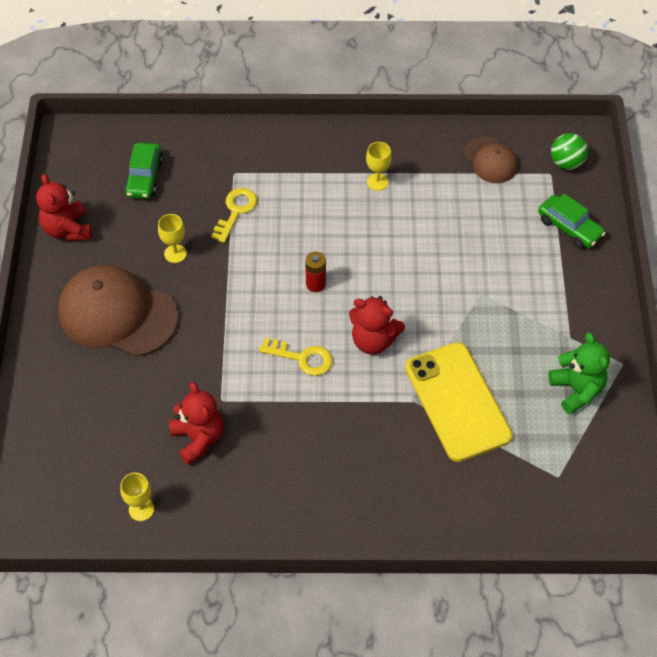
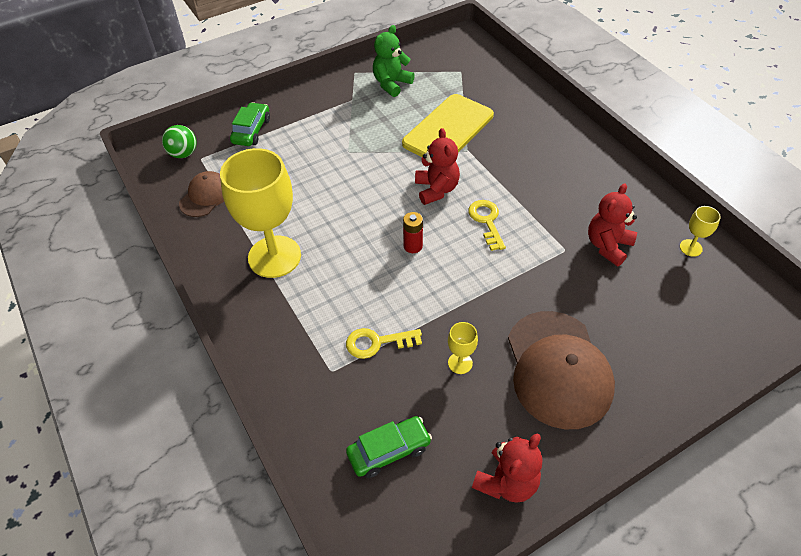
camera: 120 degrees left, 5 degrees down
yellow goblet [366,142,392,191] -> yellow goblet [220,148,301,278], size x2.42

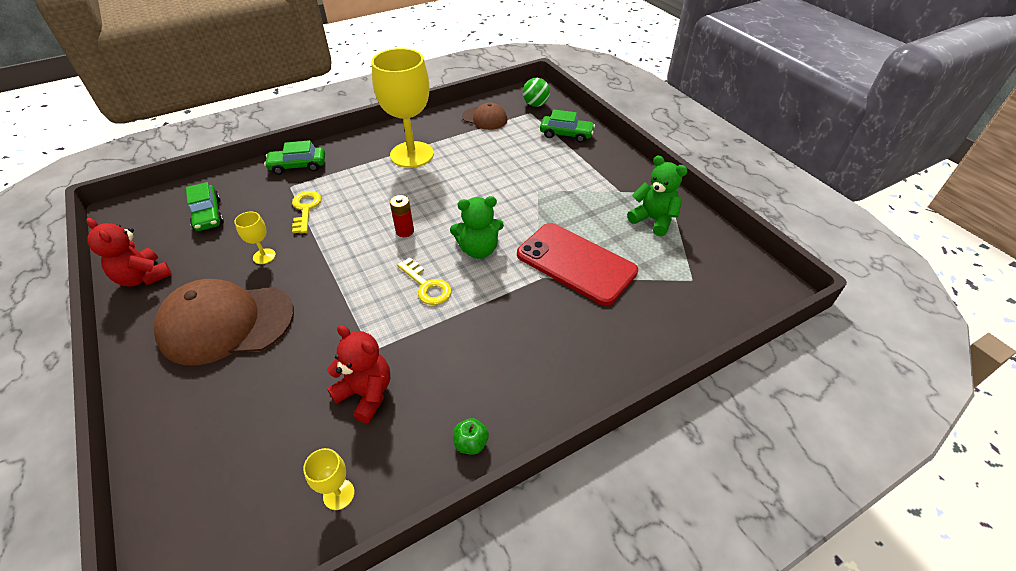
camera: 90 degrees right, 5 degrees down
yellow phone [402,94,494,157] -> red phone [517,223,638,305]
red teddy bear [415,128,460,205] -> green teddy bear [450,196,504,259]
yellow key [468,200,506,251] -> yellow key turned 60 degrees clockwise [397,258,452,305]
none -> green car [264,140,325,175]
none -> green apple [453,418,489,455]

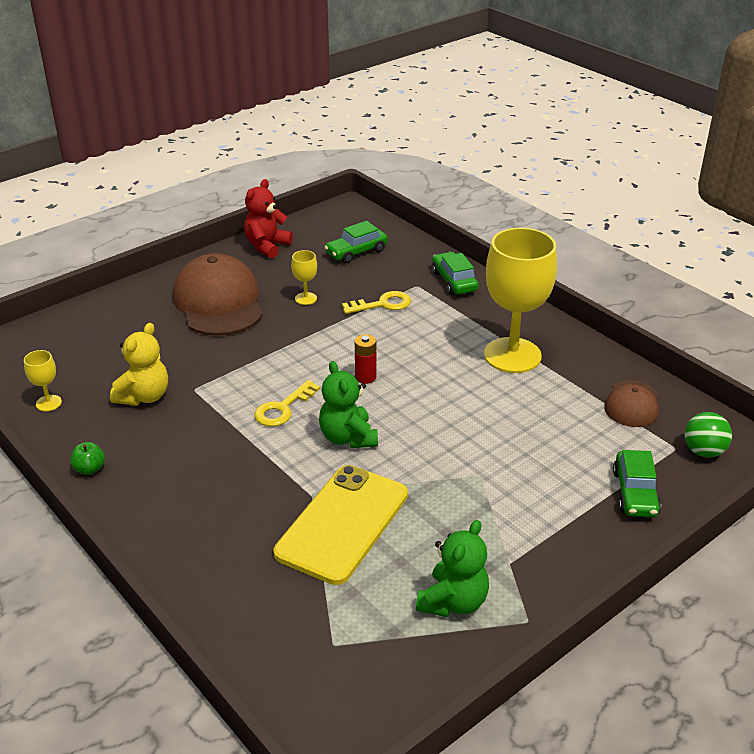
camera: 80 degrees right, 10 degrees down
red teddy bear [327,325,390,423] -> yellow teddy bear [110,323,168,406]
red phone [517,223,638,305] -> yellow phone [273,465,408,585]

